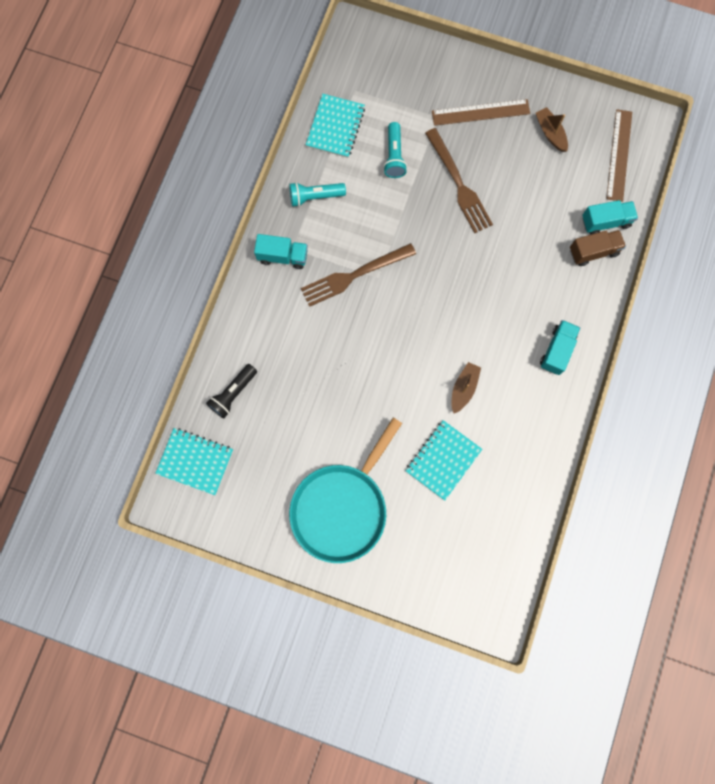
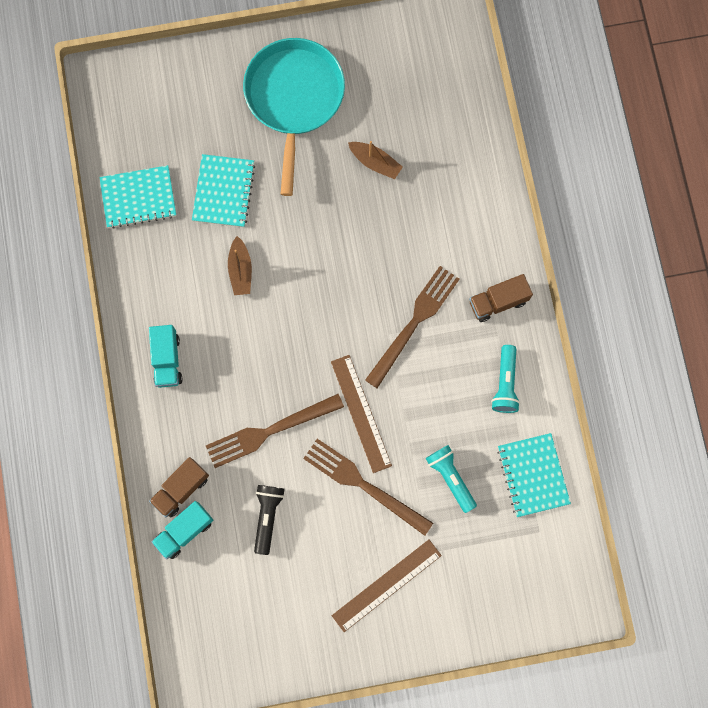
camera: 150 degrees right, 0 degrees up
turquoise notebook [155,428,233,495] -> turquoise notebook moved to [100,165,176,229]
black flashlight [206,364,257,418] -> black flashlight moved to [254,485,285,555]
turquoise truck [254,234,308,269] -> brown truck [469,274,533,322]
turquoise flashlight [289,182,346,207] -> turquoise flashlight turned 135 degrees clockwise [491,345,520,413]
brown boat [536,107,568,152] -> brown boat moved to [348,141,403,179]
brown ruler [606,109,632,202] -> brown ruler moved to [331,355,392,473]
none -> brown fork [206,394,344,468]

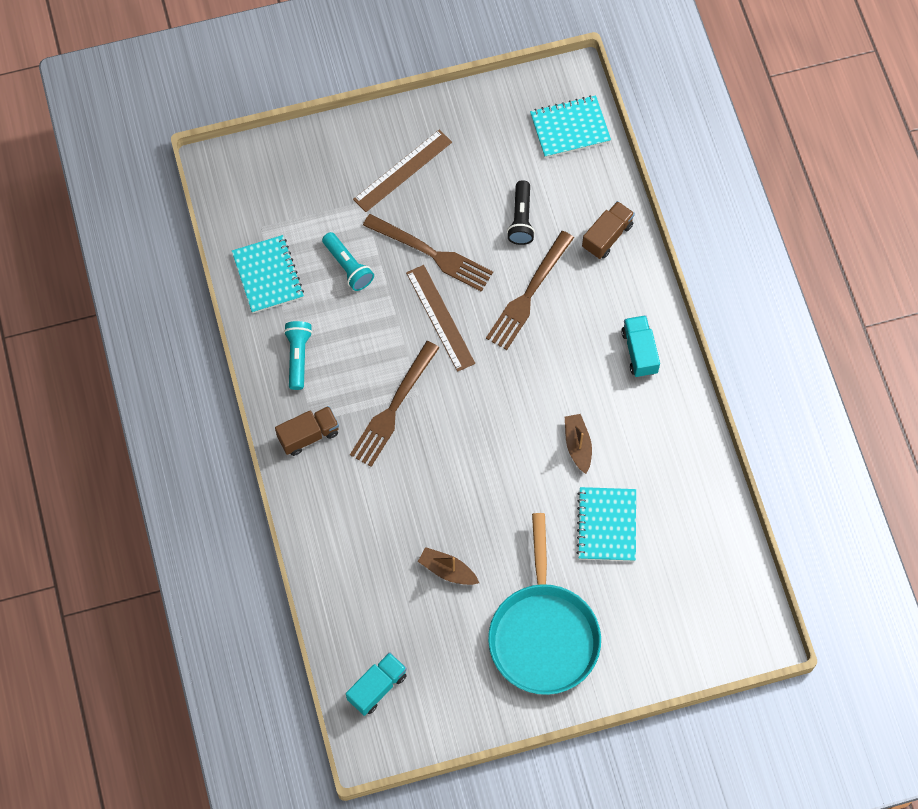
camera: 175 degrees right, 10 degrees down
turquoise notebook [100,165,176,229] -> turquoise notebook moved to [530,95,611,158]
turquoise truck [151,501,213,559] -> turquoise truck moved to [346,652,407,716]
brown fork [206,394,344,468] -> brown fork turned 150 degrees clockwise [486,231,574,350]

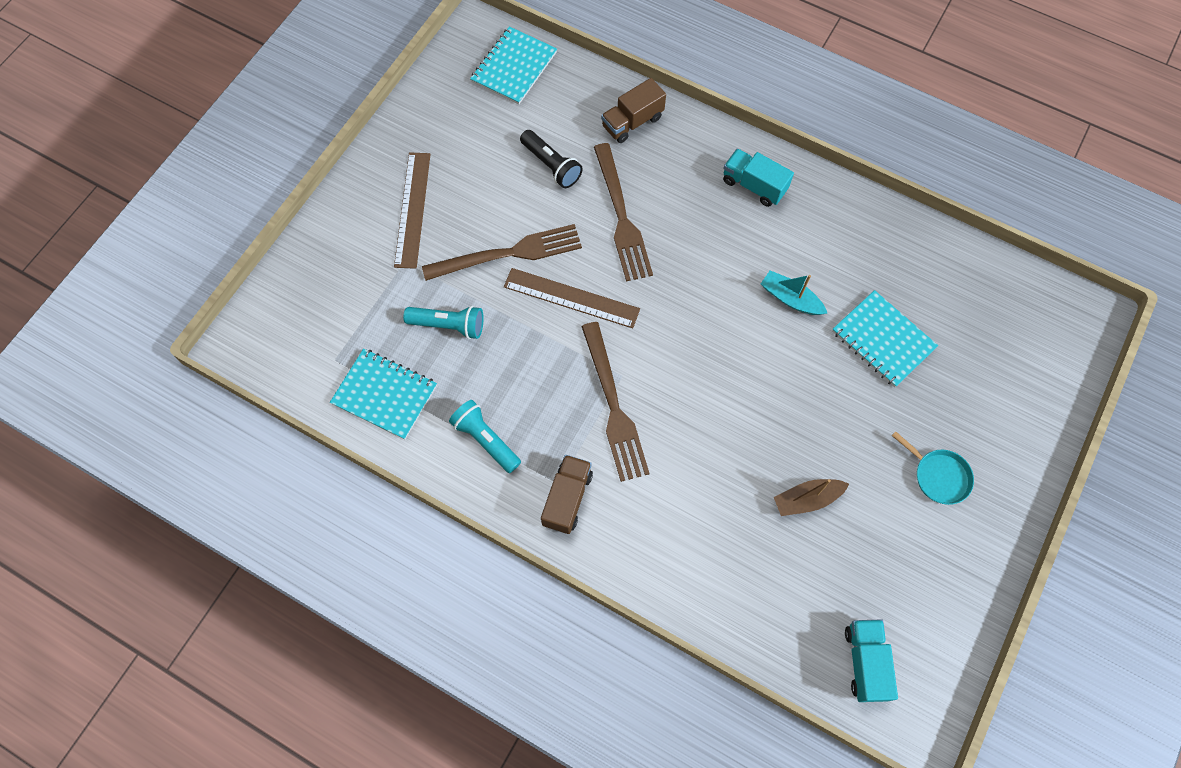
camera: 45 degrees left, 0 degrees up
turquoise pan [488,513,601,695] -> turquoise pan [892,431,974,505], size x0.43
brown boat [565,414,592,474] -> turquoise boat [761,270,827,315]
brown truck [582,201,635,259] -> brown truck turned 120 degrees counterclockwise [601,78,666,143]

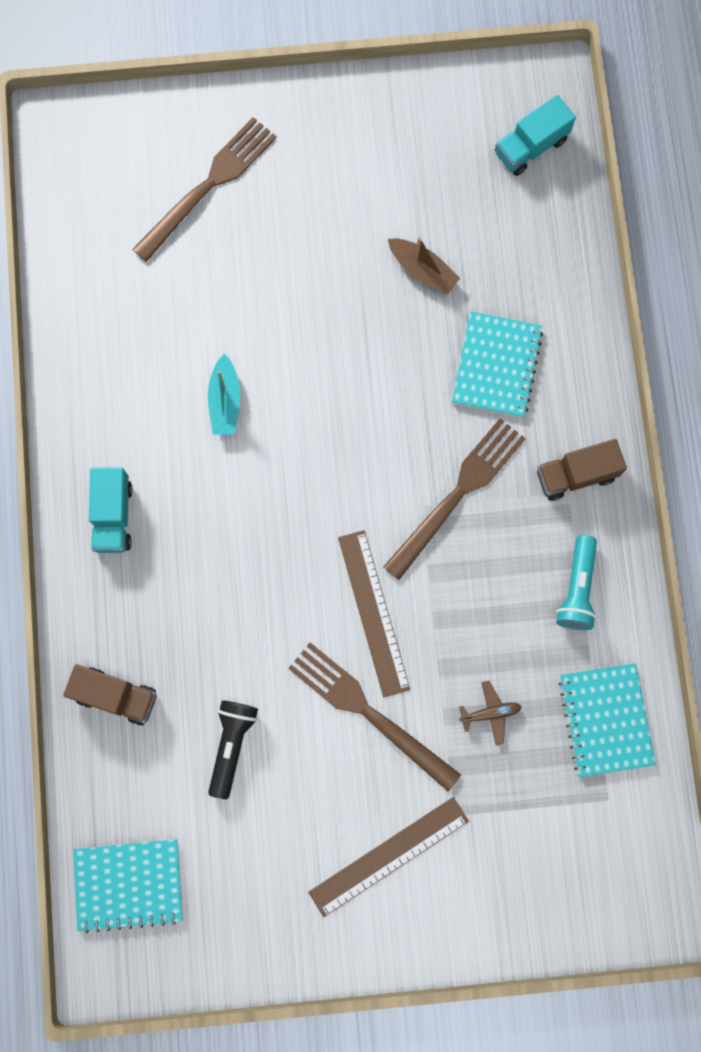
camera: 125 degrees left, 10 degrees up
turquoise flashlight [403,306,484,339] -> brown plane [459,681,522,745]
brown fork [594,143,653,282] -> brown fork moved to [132,117,277,262]
turquoise notebook [832,290,938,387] -> turquoise notebook moved to [452,311,543,418]
turquoise pan [892,431,974,505] -> none

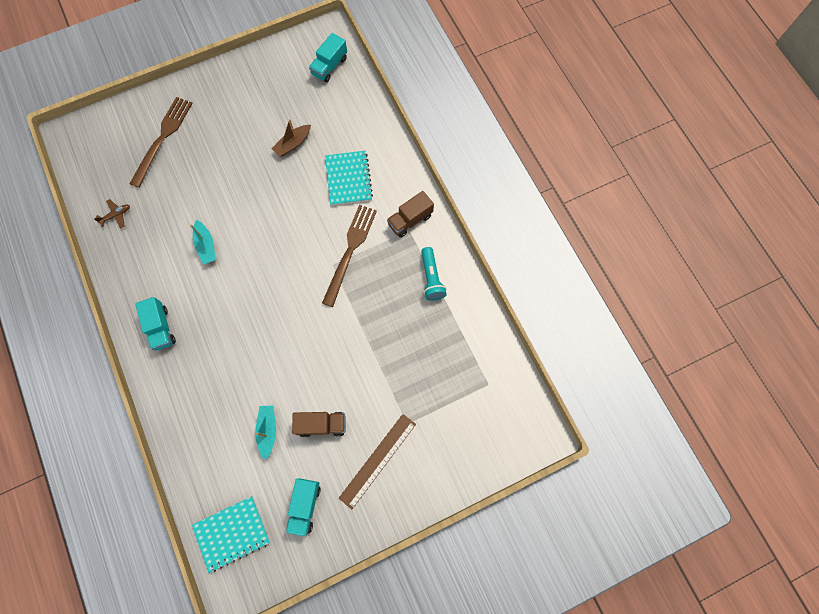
camera: 20 degrees left, 5 degrees down
brown truck [63,664,156,726] -> brown truck moved to [292,412,346,437]
black flashlight [208,700,258,799] -> turquoise boat [255,405,276,460]
brown fork [288,643,461,791] -> none
brown ruler [338,530,410,697] -> none
brown boat [388,237,460,294] -> brown boat turned 120 degrees clockwise [271,119,311,157]
brown plane [459,681,522,745] -> brown plane moved to [94,199,130,228]
turquoise notebook [559,663,656,777] -> none
none -> turquoise truck [286,479,321,537]

